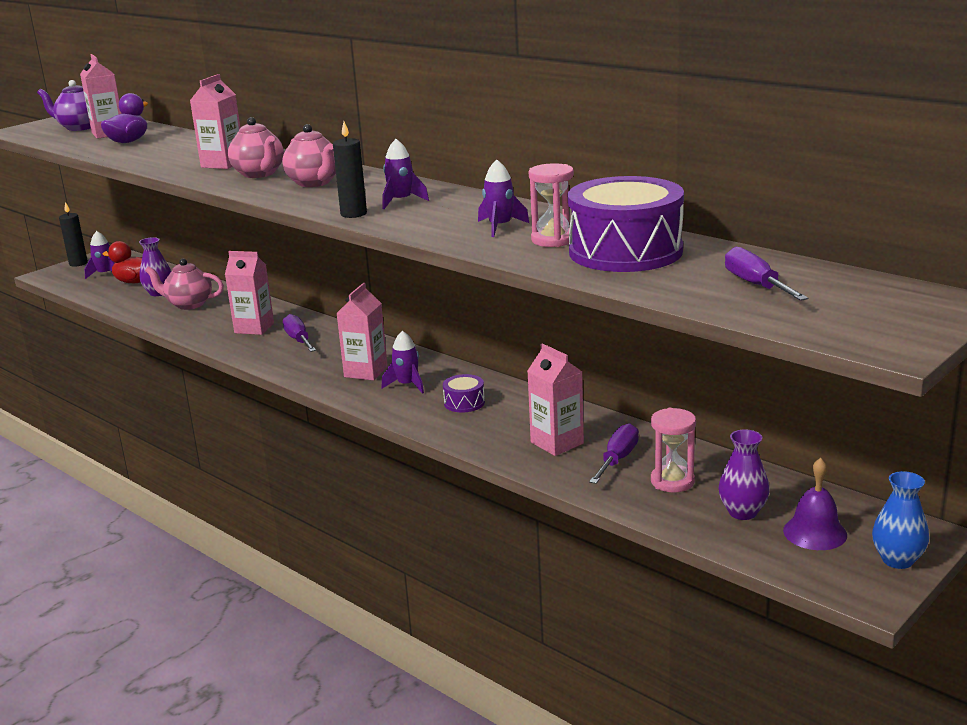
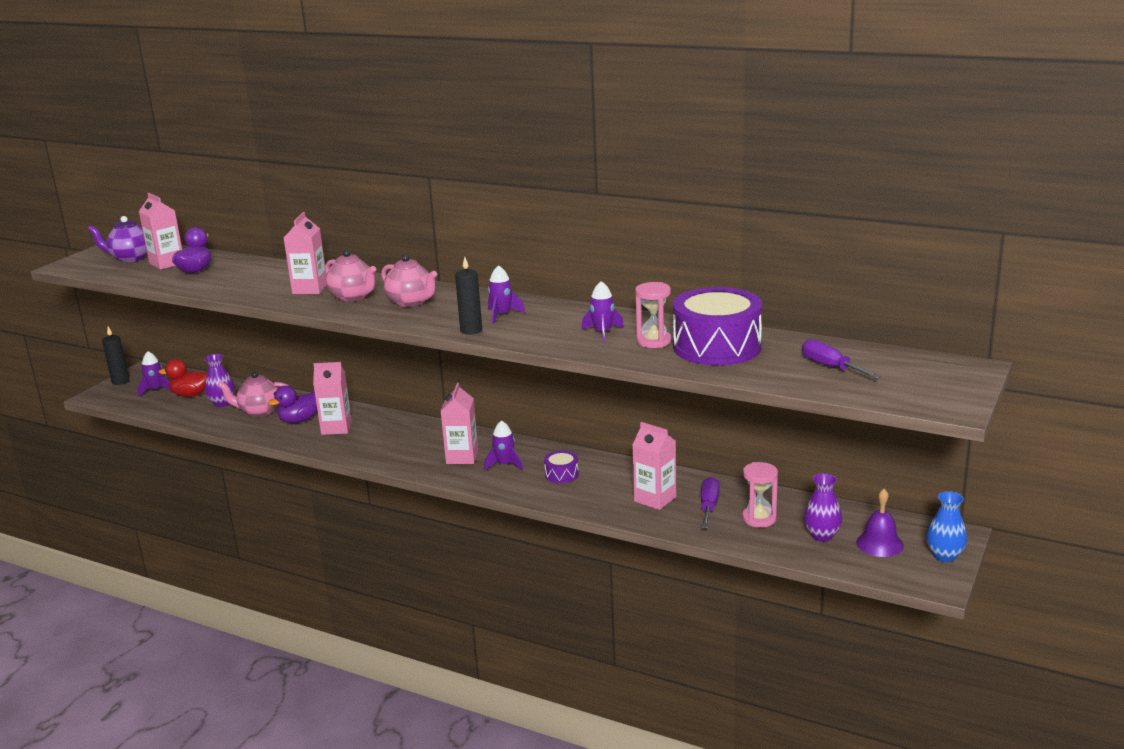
camera: 15 degrees left, 0 degrees up
purple screwdriver [283,314,316,352] -> none
none -> purple duck [268,386,317,423]

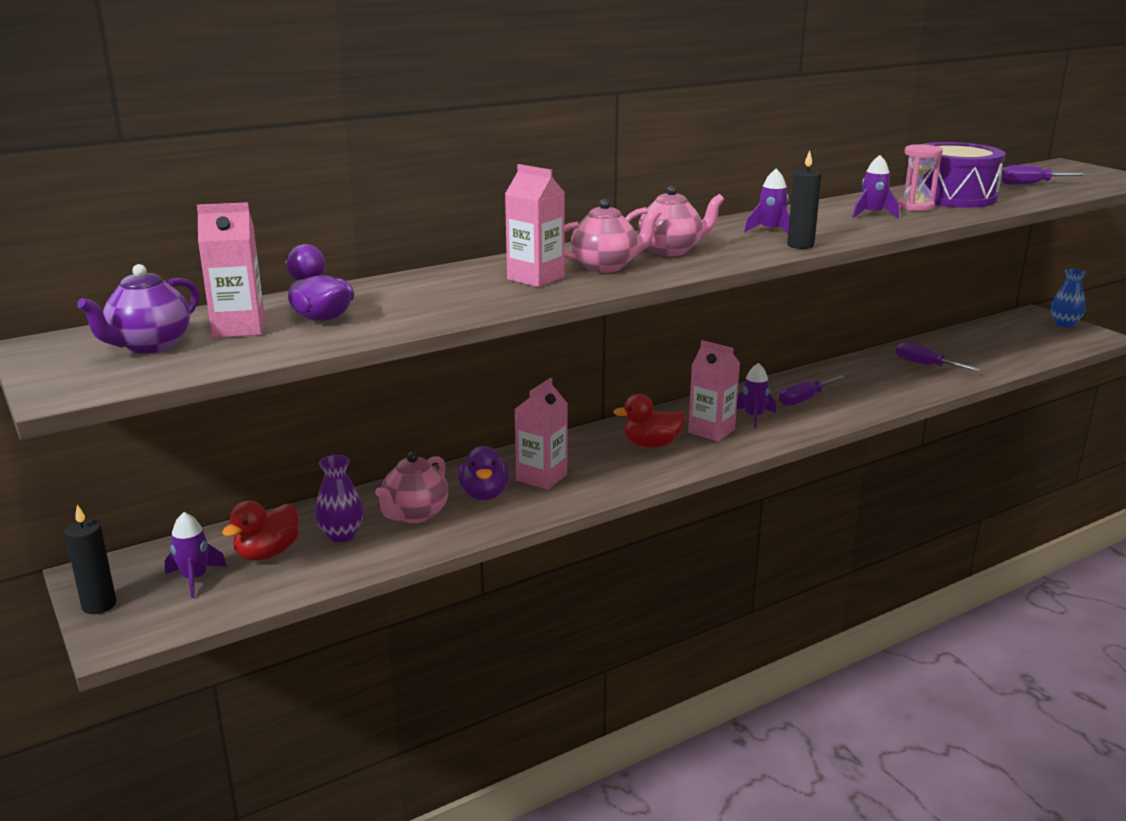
camera: 60 degrees left, 0 degrees up
purple drum [544,450,579,483] -> purple screwdriver [779,375,845,406]
pink carton [633,422,676,510] -> none
pink hourglass [742,462,778,527] -> none
purple vase [804,473,842,542] -> none
purple bell [856,489,904,557] -> none
none -> red duck [613,394,685,448]

